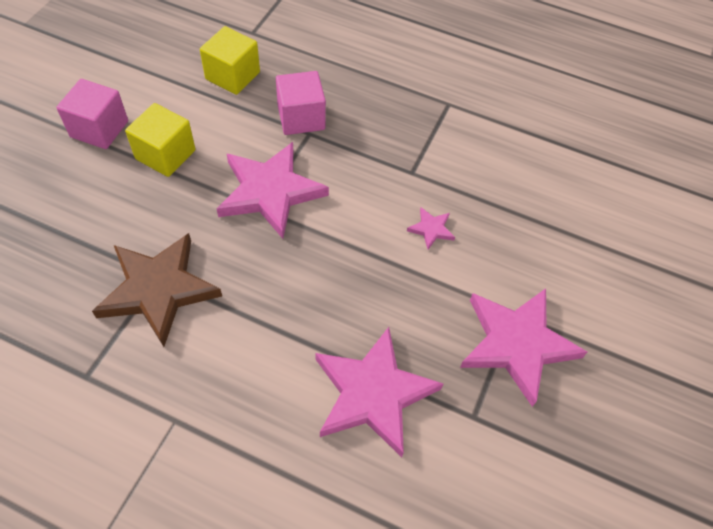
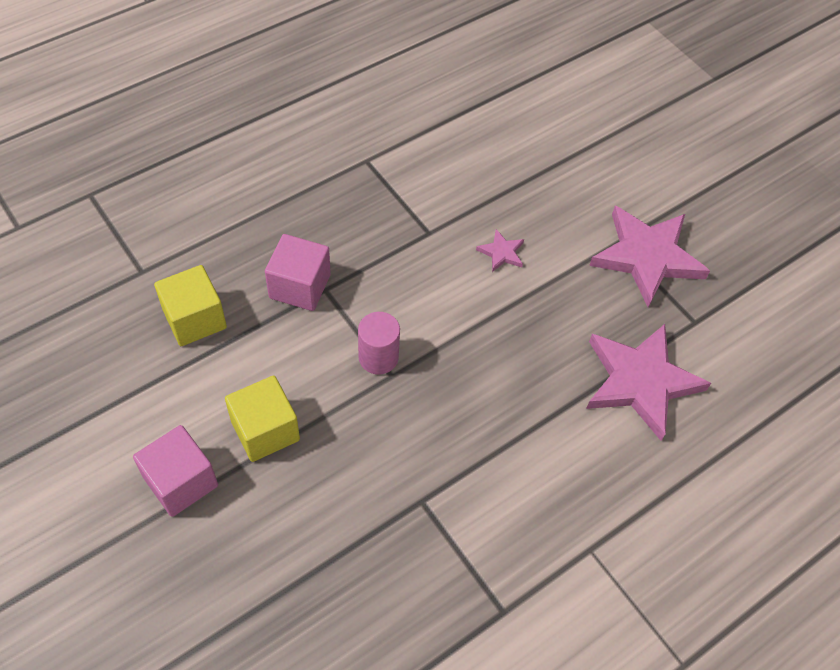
camera: 60 degrees left, 0 degrees up
brown star [92,233,222,347] -> none
pink star [217,142,329,239] -> pink cylinder [358,312,400,375]

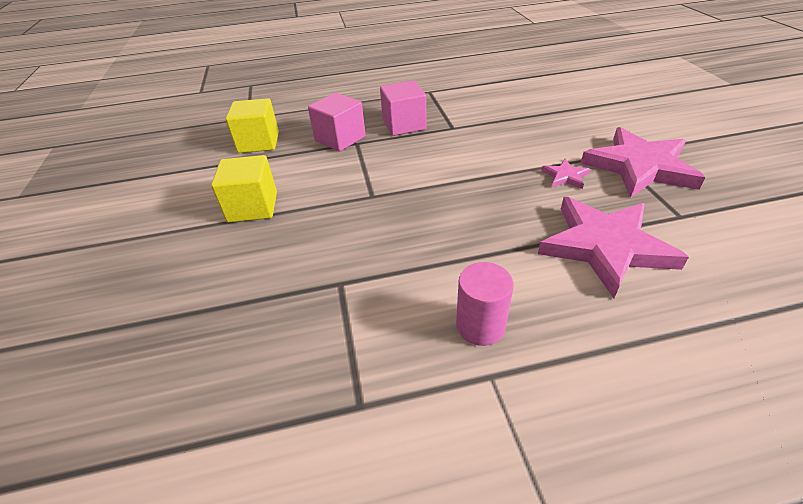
camera: 30 degrees right, 15 degrees down
pink cube [133,425,218,517] -> pink cube moved to [380,80,427,136]
pink cylinder [358,312,400,375] -> pink cylinder moved to [456,262,514,346]
pink star [476,229,524,272] -> pink star moved to [541,159,590,189]

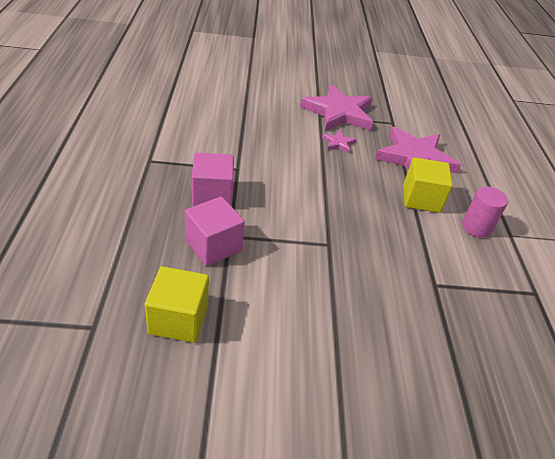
camera: 85 degrees left, 0 degrees up
yellow cube [211,155,277,222] -> yellow cube moved to [403,157,453,213]

